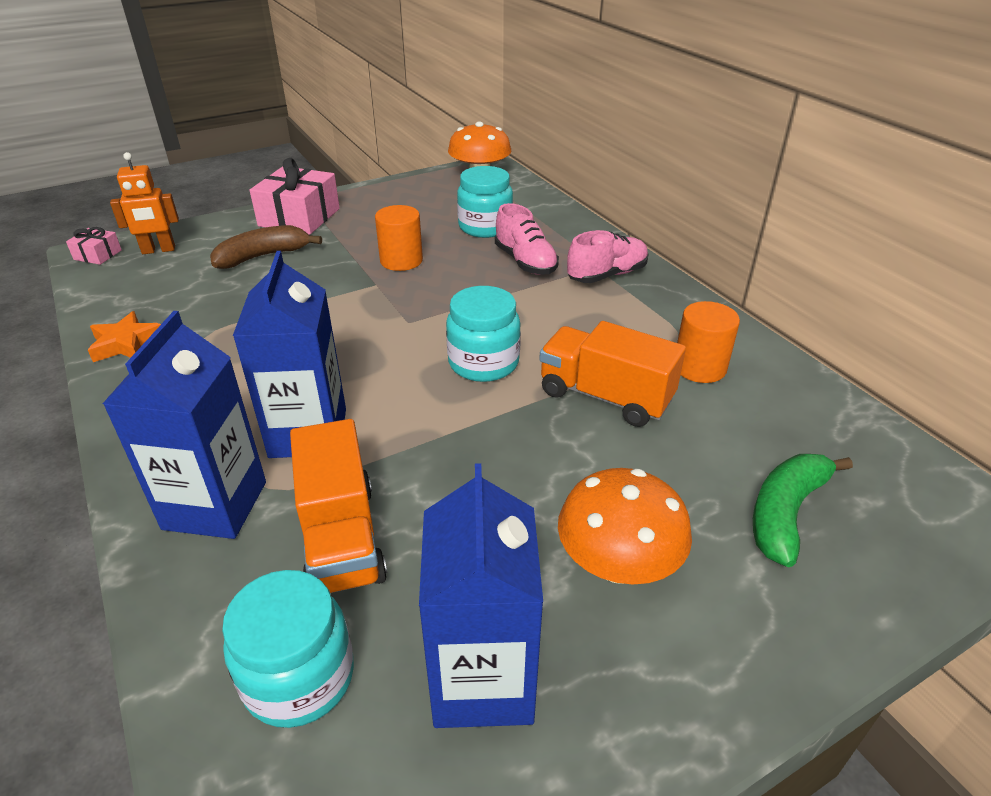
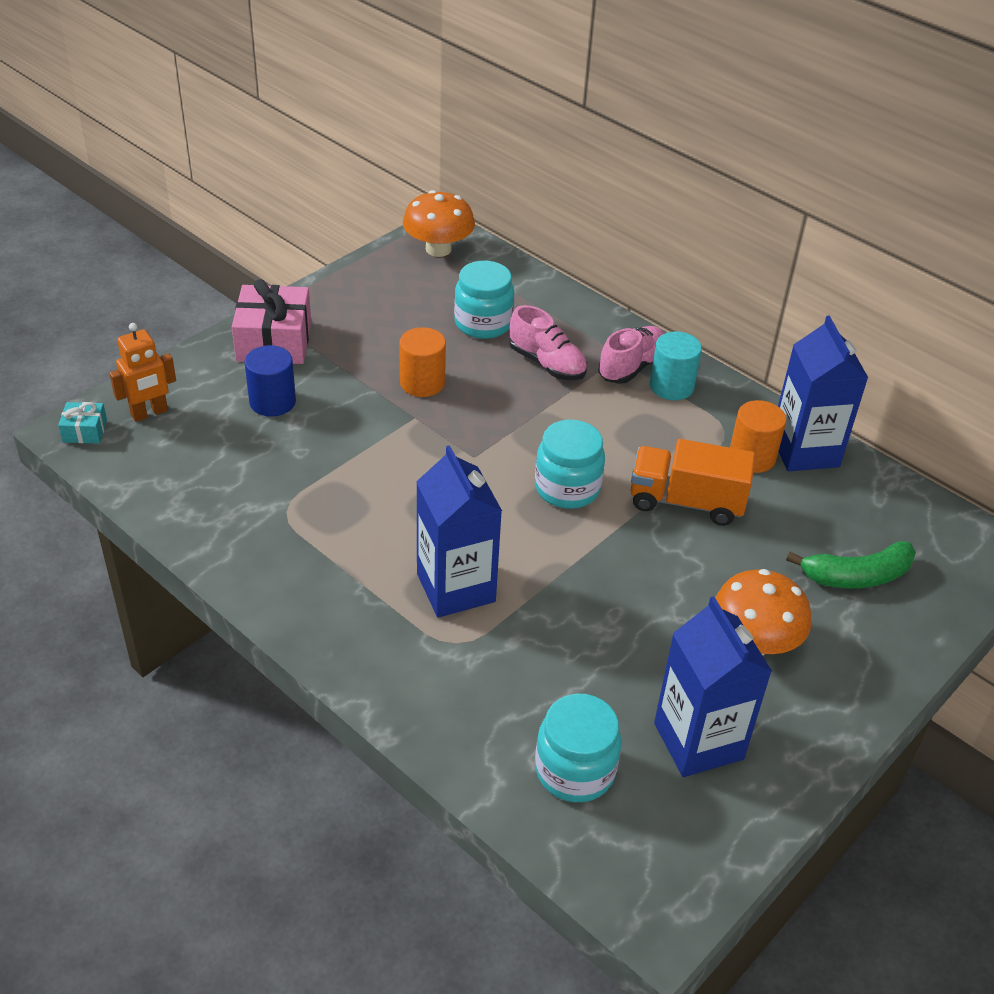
camera: 20 degrees left, 5 degrees up
pink gift [66,227,122,265] -> turquoise gift [58,402,107,444]
orange star [88,311,161,362] -> none
blue carton [103,311,266,539] -> blue carton moved to [778,316,868,471]
brown banana [210,225,322,269] -> blue cylinder [245,345,296,417]
orange truck [290,419,387,593] -> none
green banana [753,454,853,567] -> green banana turned 120 degrees counterclockwise [786,541,916,588]
none -> turquoise cylinder [650,332,702,400]

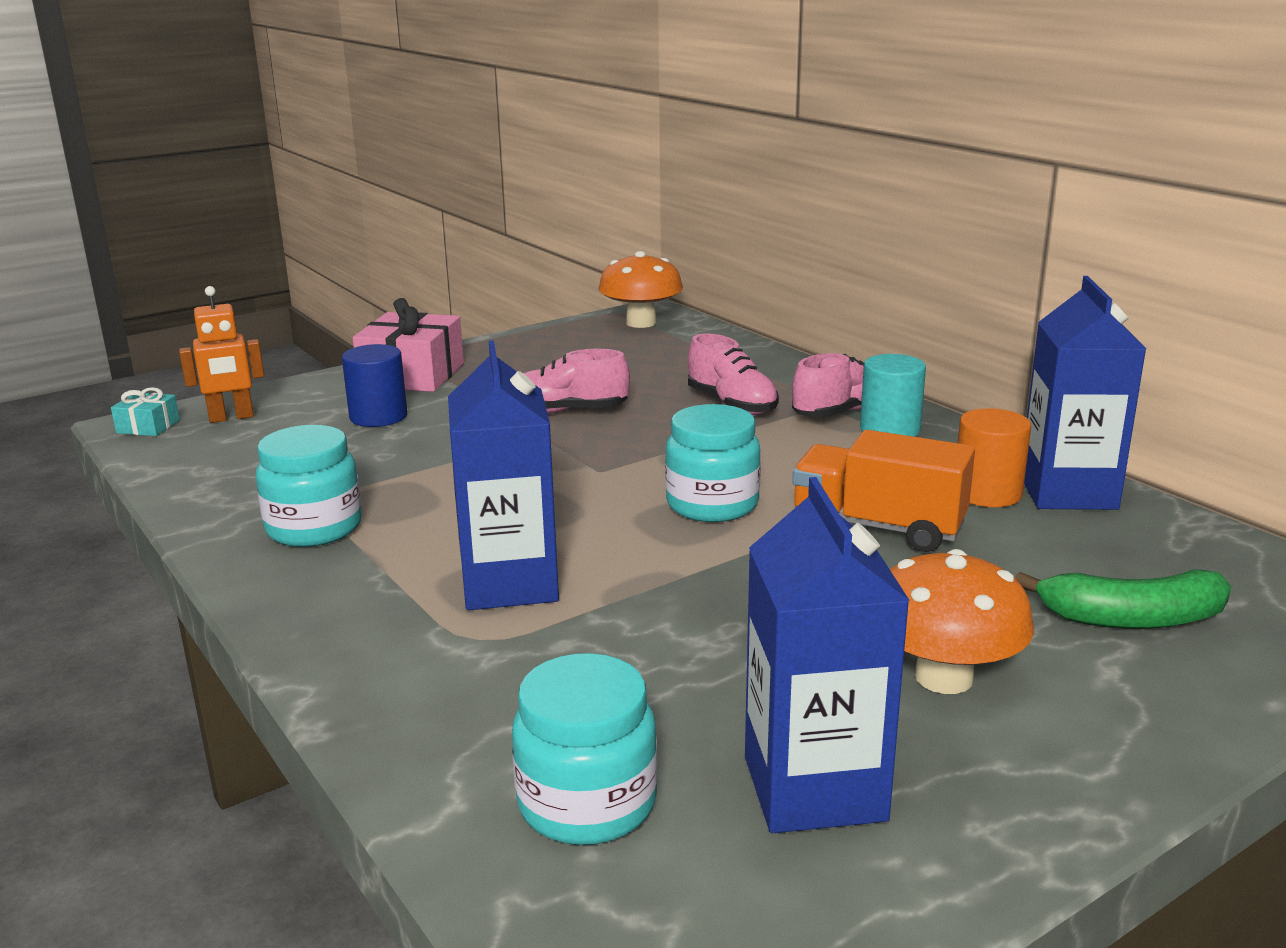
camera: 15 degrees right, 20 degrees down
orange cylinder [399,327,446,397] -> pink shoe [523,349,630,414]
turquoise jar [454,261,514,339] -> turquoise jar moved to [256,425,362,547]

